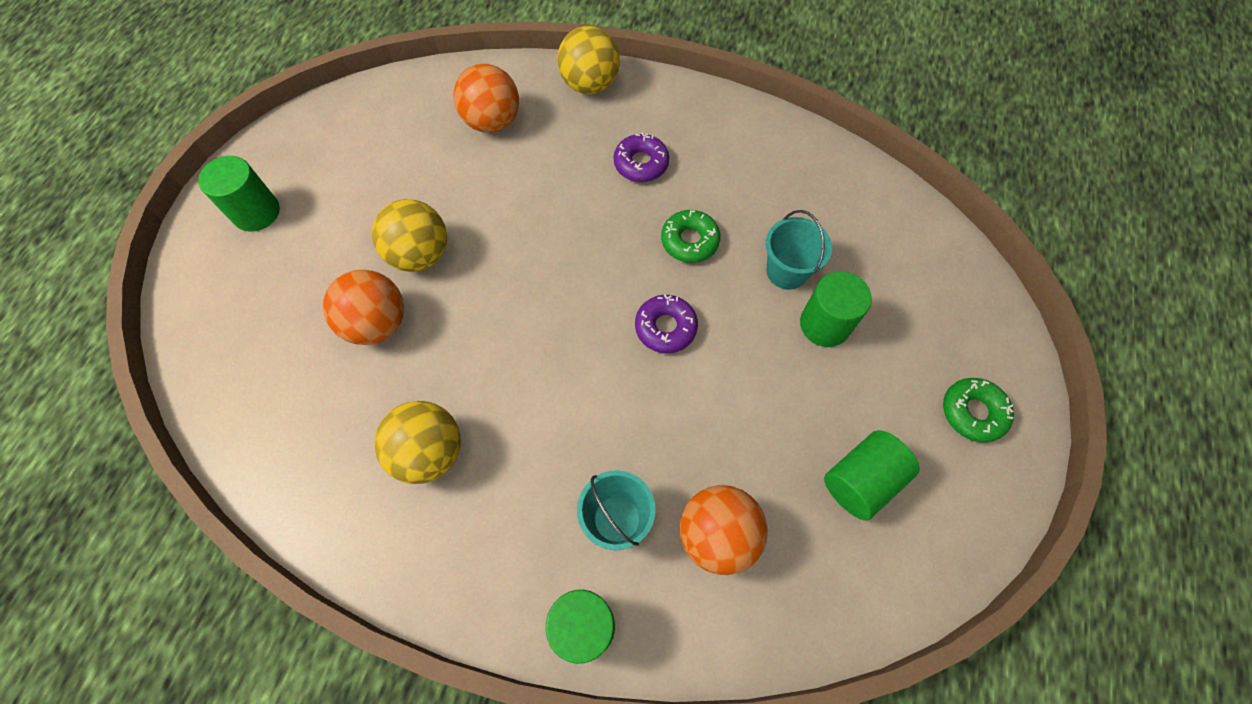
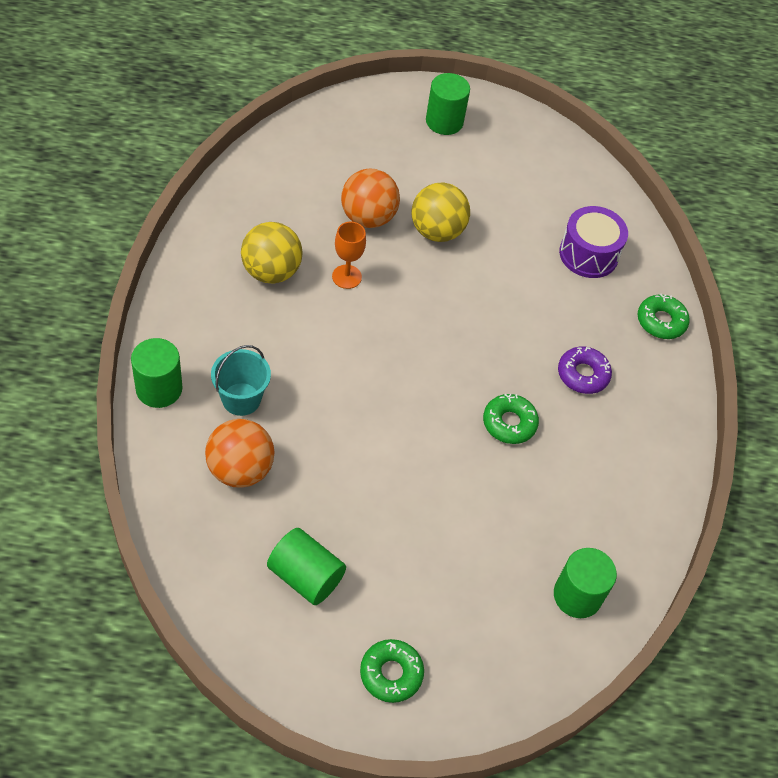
camera: 70 degrees right, 10 degrees down
orange ball [453,64,519,133] -> purple drum [559,206,628,278]
yellow ball [557,26,620,94] -> green donut [637,294,690,339]
purple donut [635,295,698,353] -> none
turquoise bucket [766,210,832,290] -> none
green cylinder [800,271,872,347] -> green cylinder moved to [554,548,617,618]
none -> orange goblet [332,222,366,289]

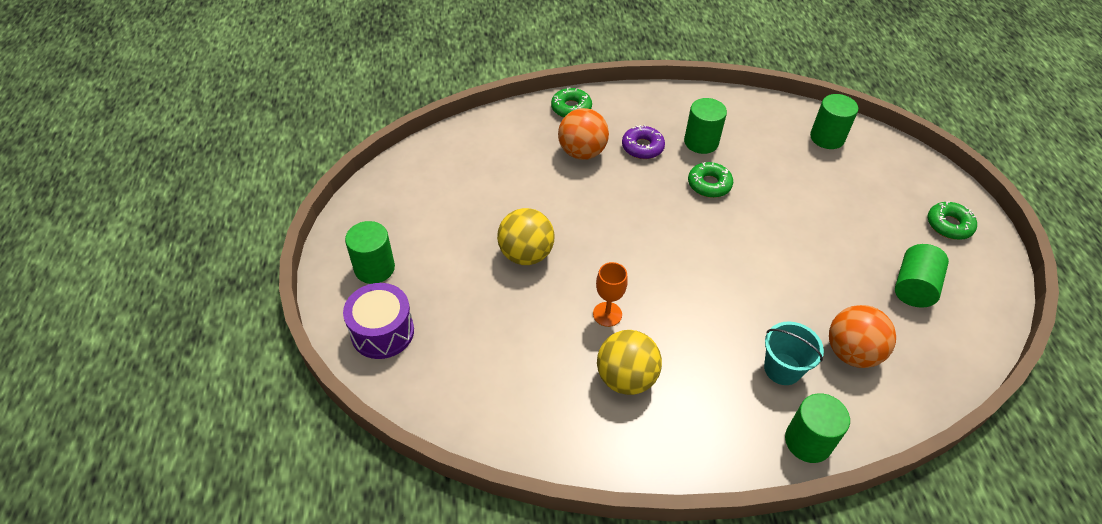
camera: 95 degrees left, 5 degrees down
orange ball [341,169,400,228] -> orange ball moved to [558,108,609,160]
purple drum [559,206,628,278] -> purple drum moved to [343,283,414,359]
none -> green cylinder [684,98,727,154]

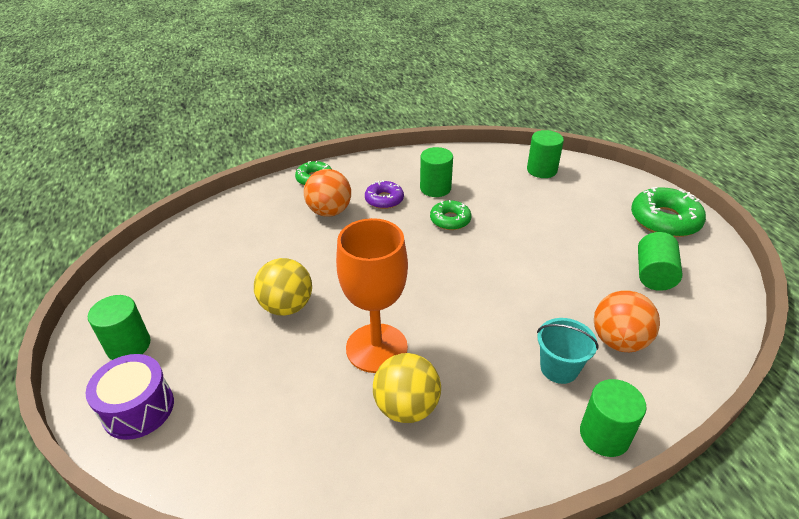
camera: 10 degrees left, 10 degrees down
orange goblet [593,262,628,327] -> orange goblet [336,218,408,373], size x2.07
green donut [927,202,977,240] -> green donut [631,187,706,237], size x1.66

